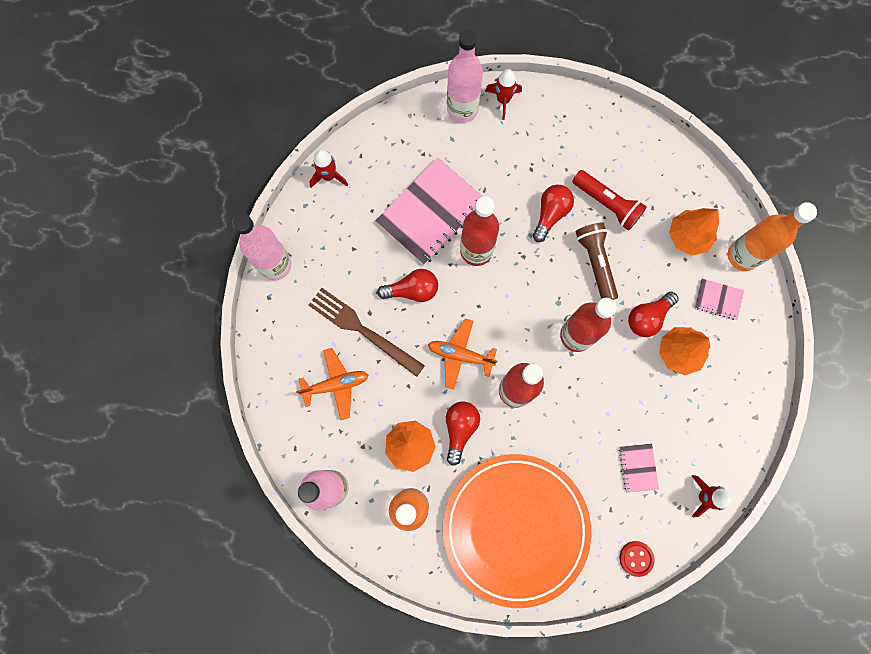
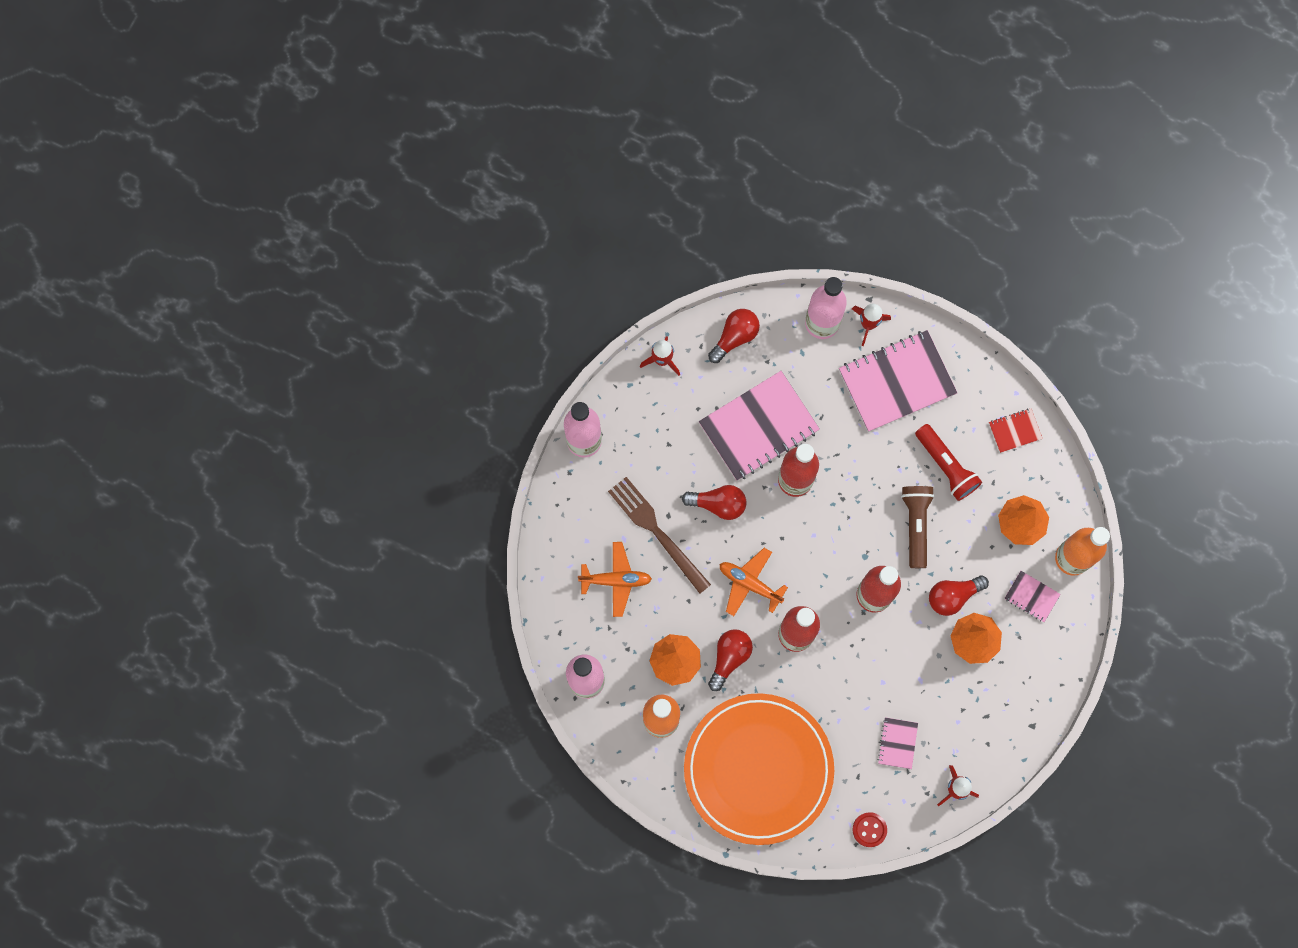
camera: 15 degrees right, 0 degrees up
red light bulb [533,185,574,242] -> red light bulb moved to [708,309,760,363]
none -> pink notebook [839,330,957,432]
none -> red notebook [989,409,1043,453]

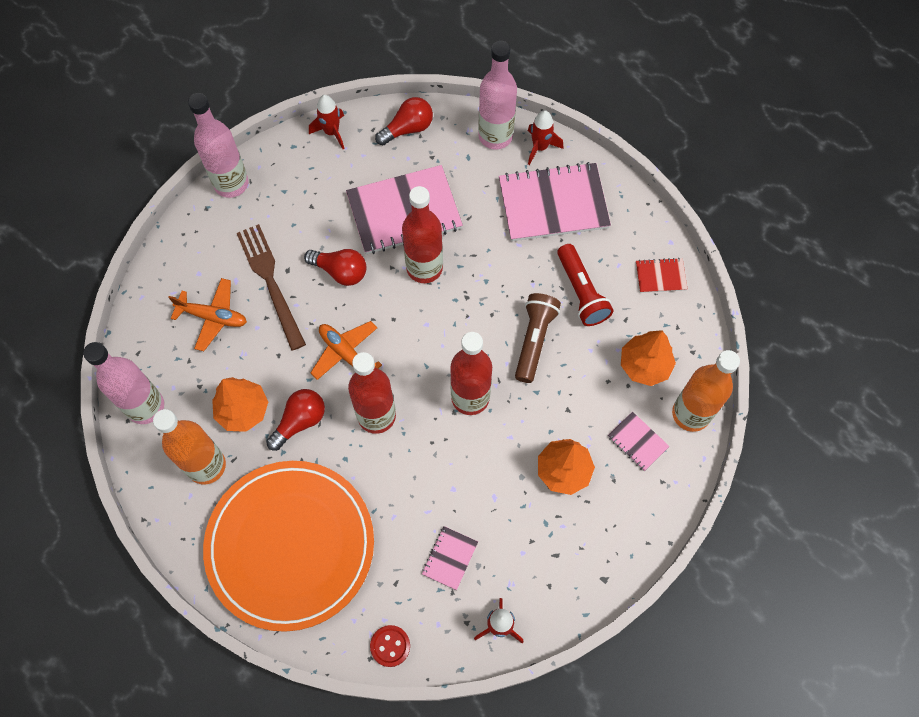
camera: 15 degrees right, 10 degrees down
red light bulb [929,575,989,616] -> none

